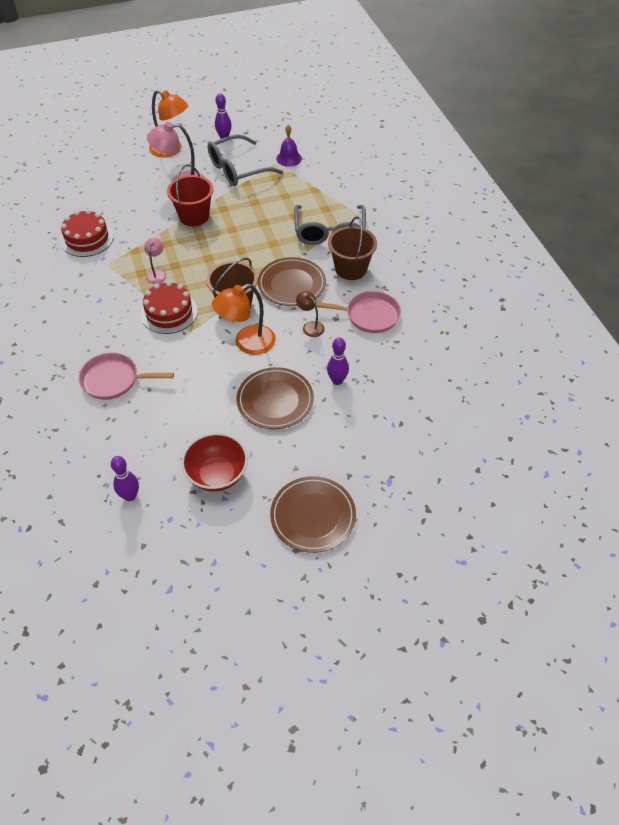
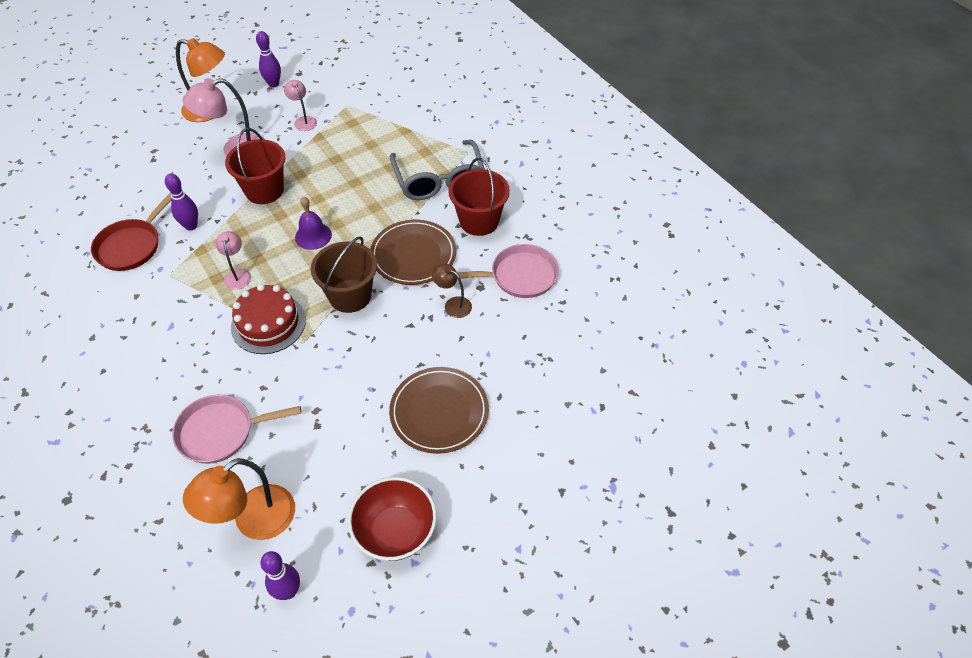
camera: 15 degrees left, 0 degrees up
red cake [60,209,114,257] -> red pan [91,192,172,271]
grey glasses [208,134,284,186] -> pink lamp [284,80,317,131]
orange lamp [212,284,276,355] -> orange lamp moved to [183,458,295,540]
brown plate [270,476,356,553] -> none
purple bell [276,125,302,167] -> purple bell moved to [295,196,332,250]
purple bowling pin [327,338,349,385] -> purple bowling pin moved to [165,173,198,231]
brown bucket [328,217,377,280] -> red bucket [448,158,510,236]

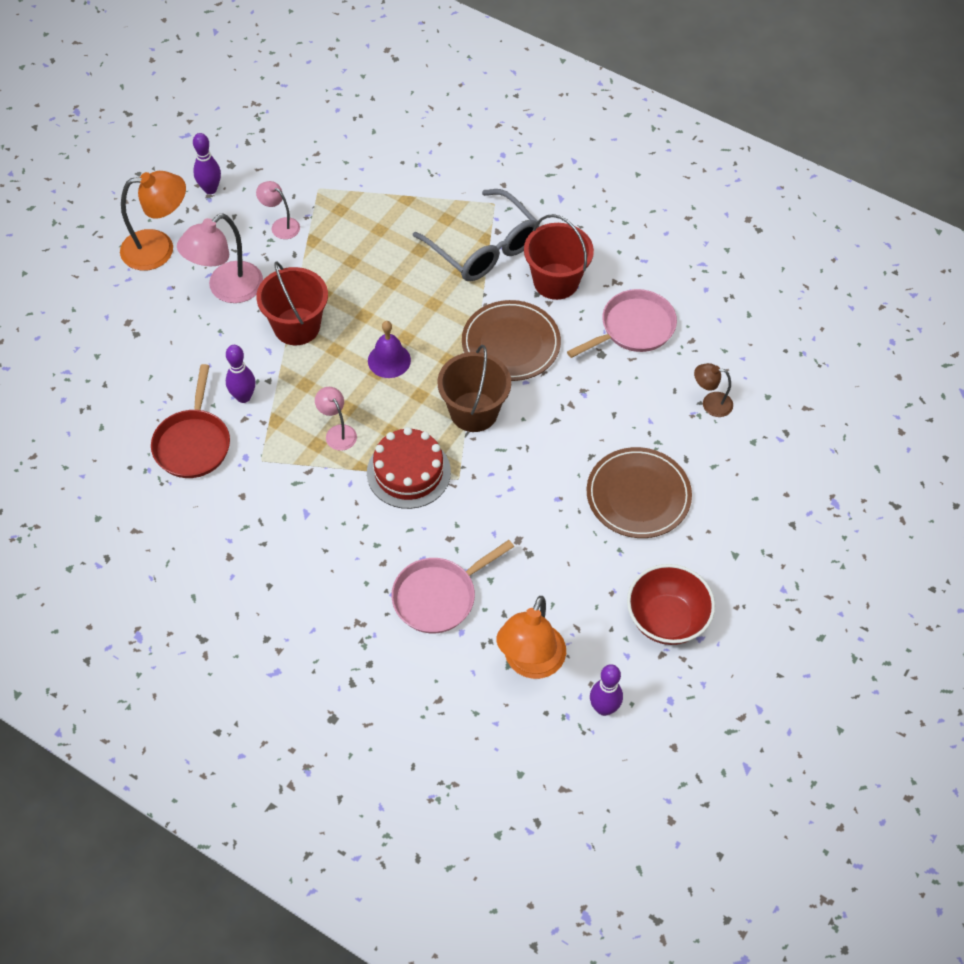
camera: 25 degrees left, 5 degrees up
brown lamp [432,264,472,318] -> brown lamp moved to [694,363,733,417]

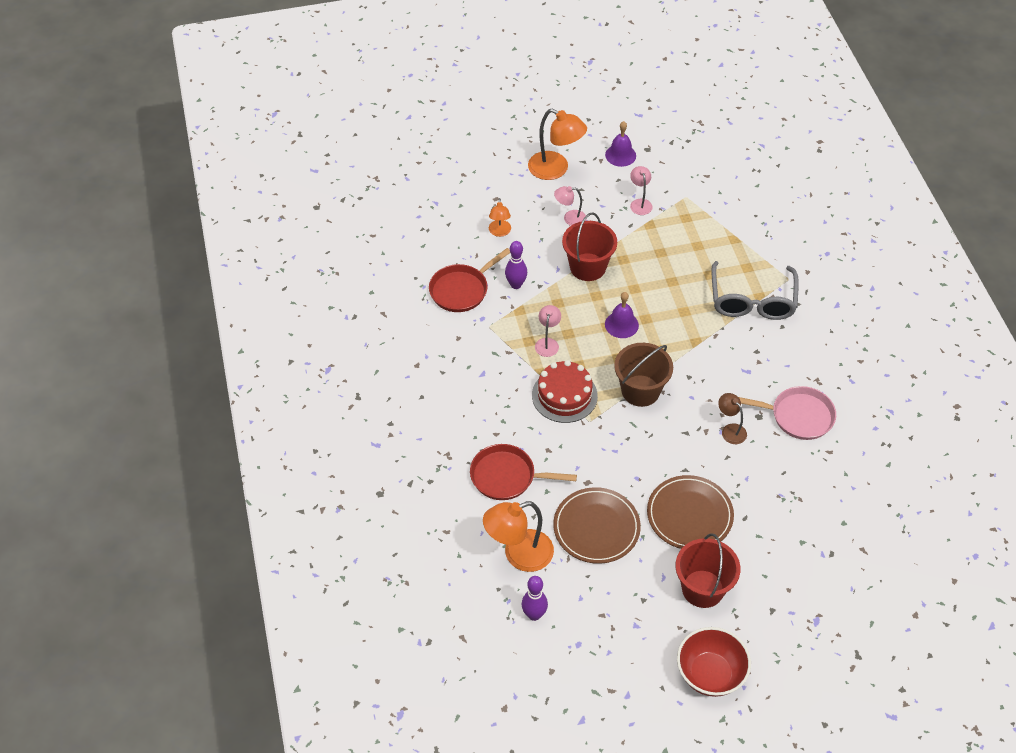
camera: 45 degrees right, 5 degrees down
pink lamp [177,214,263,303] -> pink lamp [554,186,587,226], size x0.55
purple bowling pin [193,133,221,194] -> purple bell [605,121,636,167]
pink pan [392,540,514,633] -> red pan [470,444,577,500]
brown plate [462,300,561,381] -> brown plate moved to [553,487,641,564]
red bucket [524,214,594,300] -> red bucket moved to [675,533,741,608]
red bowl [627,564,715,645] -> red bowl moved to [677,627,751,697]
brown lamp [694,363,733,417] -> brown lamp moved to [718,393,747,444]
none -> orange lamp [489,198,511,237]

